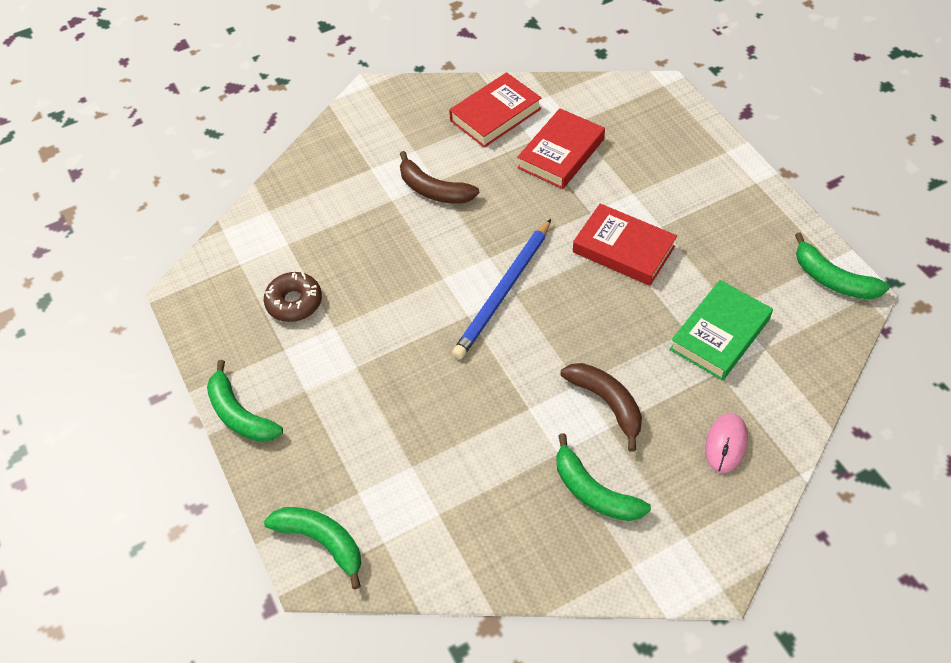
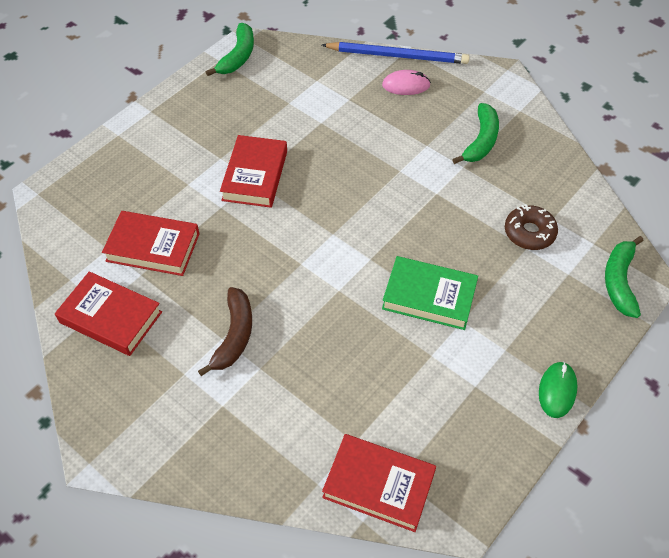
camera: 115 degrees left, 0 degrees up
green banana [207,360,283,442] -> green mouse [539,362,577,418]
brown donut [264,272,322,322] -> brown donut moved to [505,204,558,250]
blue pencil [452,219,551,359] -> blue pencil moved to [322,42,470,64]
brown banana [560,363,642,452] -> none
green book [670,280,773,381] -> green book moved to [382,256,478,330]
none -> red book [322,434,436,532]

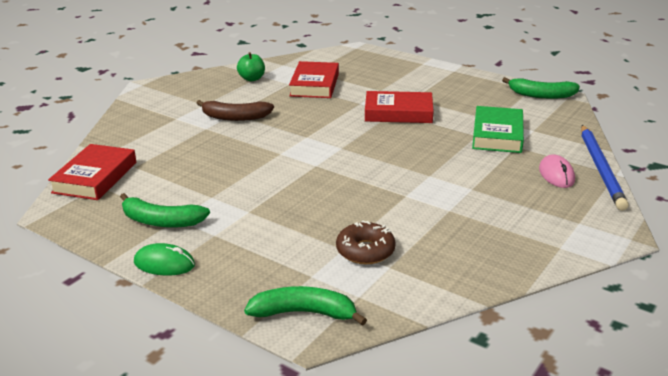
camera: 85 degrees right, 25 degrees down
red book [55,271,162,356] -> green apple [237,52,265,81]
green book [382,256,478,330] -> green book moved to [472,106,524,153]
green banana [452,103,499,164] -> green banana moved to [120,193,210,228]

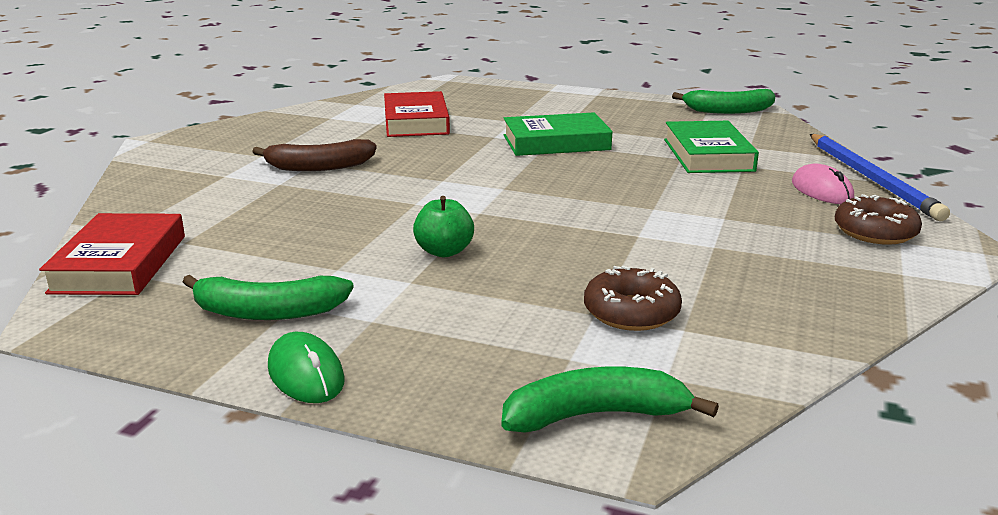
camera: 15 degrees left, 5 degrees down
green mouse [134,243,195,276] -> green mouse turned 60 degrees clockwise [268,332,345,403]
green apple [237,52,265,81] -> green apple moved to [413,196,474,257]
red book [365,91,433,123] -> green book [504,112,613,156]
none -> brown donut [835,194,922,245]

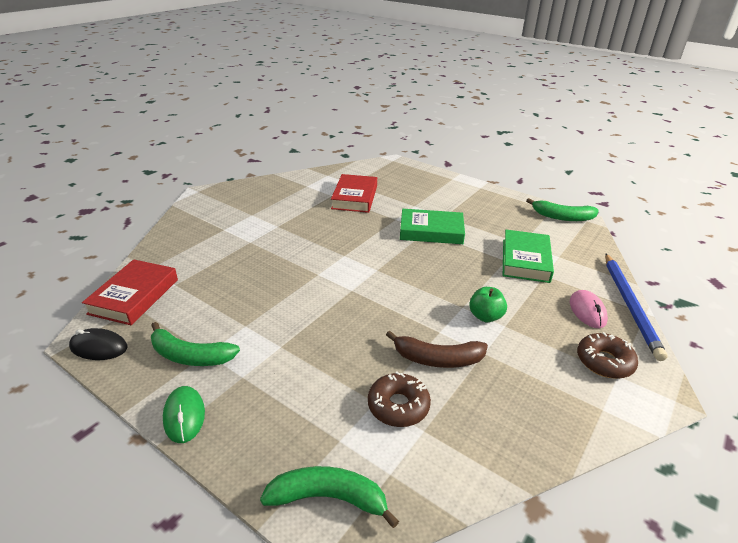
camera: 15 degrees right, 10 degrees up
brown banana [252,139,377,171] -> brown banana moved to [386,330,488,368]
green apple [413,196,474,257] -> green apple moved to [469,287,507,322]
none -> black mouse [69,328,128,360]

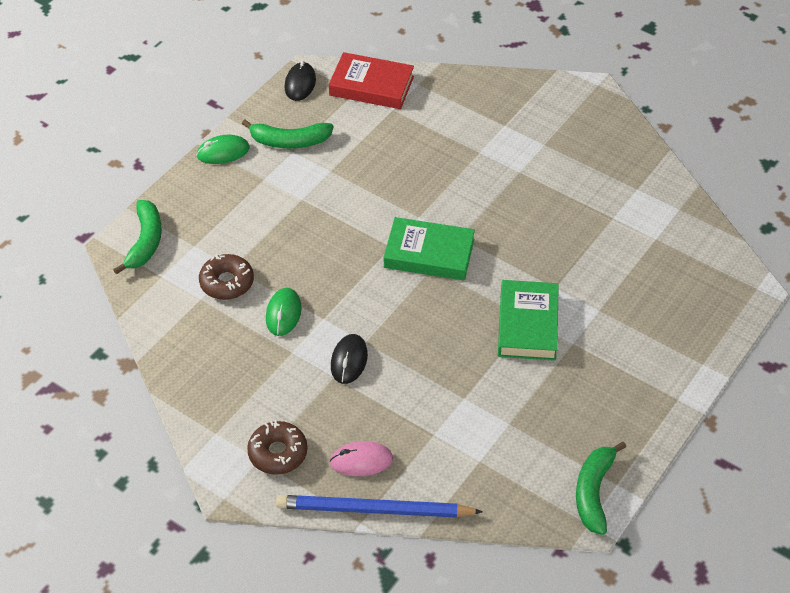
camera: 90 degrees right, 15 degrees up
green banana [151,322,240,366] -> green banana turned 105 degrees counterclockwise [242,120,334,149]
red book [331,174,377,213] -> none
brown banana [386,330,488,368] -> green mouse [266,288,301,336]
green apple [469,287,507,322] -> black mouse [331,334,368,384]
green book [503,230,554,283] -> green book moved to [384,217,475,280]

